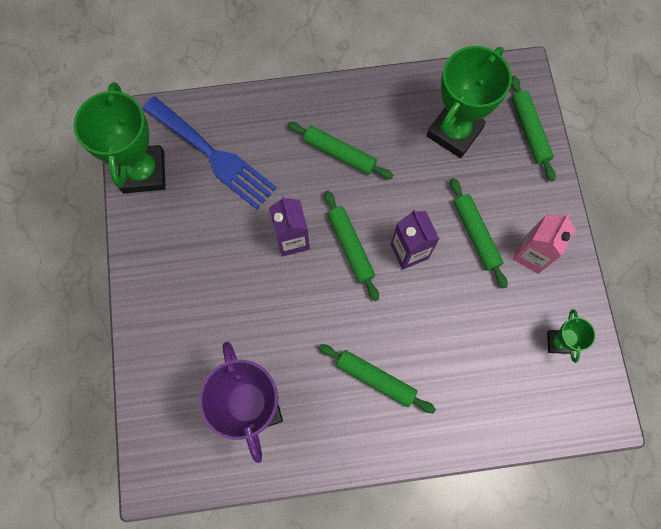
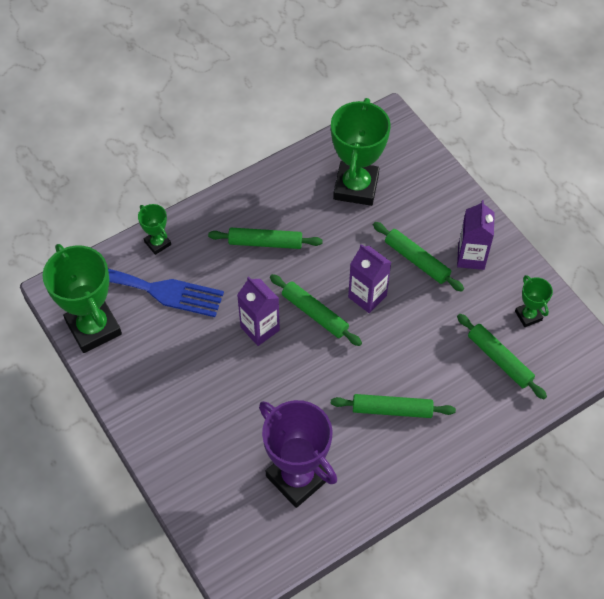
camera: 25 degrees left, 15 degrees down
green rolling pin [511,76,556,181] -> green rolling pin moved to [457,314,547,399]
pink carton [513,214,576,274] -> purple carton [457,200,495,270]
none -> green trophy [138,204,171,255]

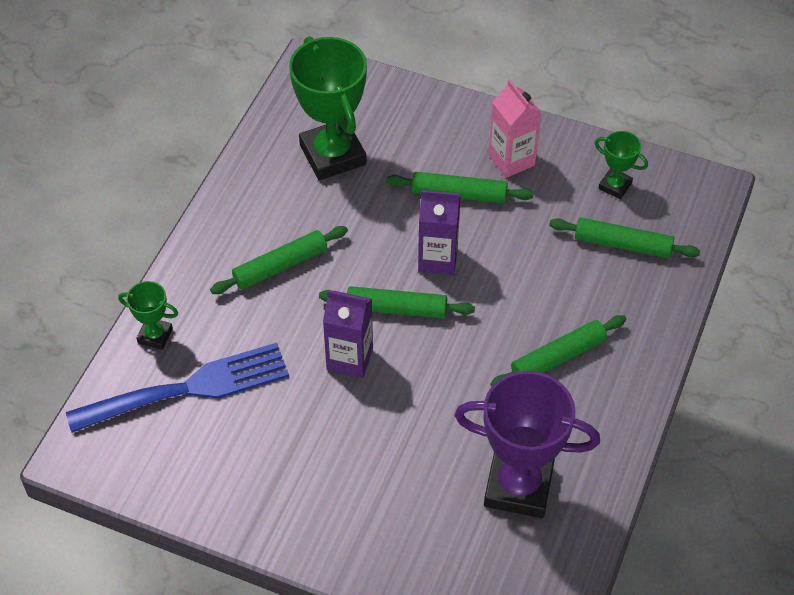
camera: 35 degrees left, 5 degrees down
green trophy [43,244,122,353] -> none
purple carton [457,200,495,270] -> pink carton [489,80,541,178]

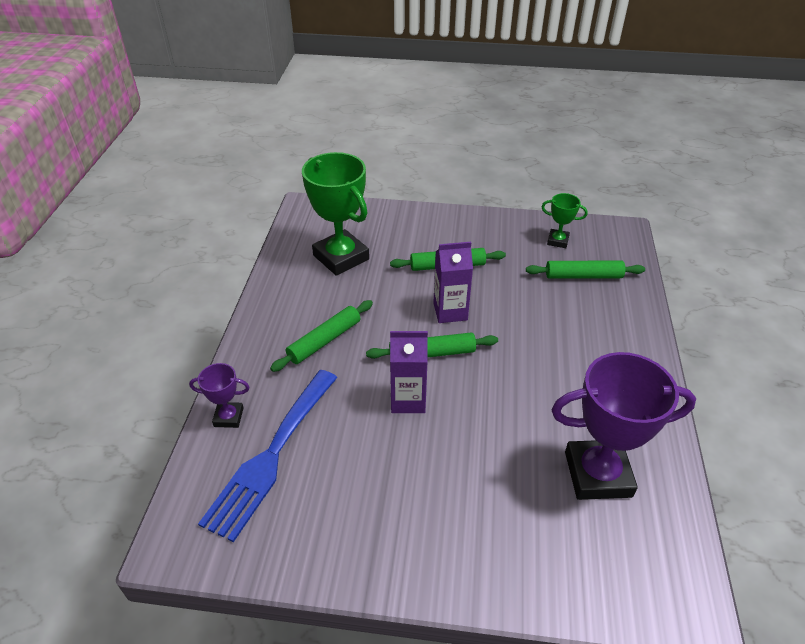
camera: 15 degrees left, 10 degrees down
blue fork [66,343,289,433] -> blue fork turned 150 degrees clockwise [198,370,338,542]
green trophy [118,281,178,350] -> purple trophy [189,363,250,428]
pink carton [489,80,541,178] -> none
green rolling pin [490,315,626,387] -> none

